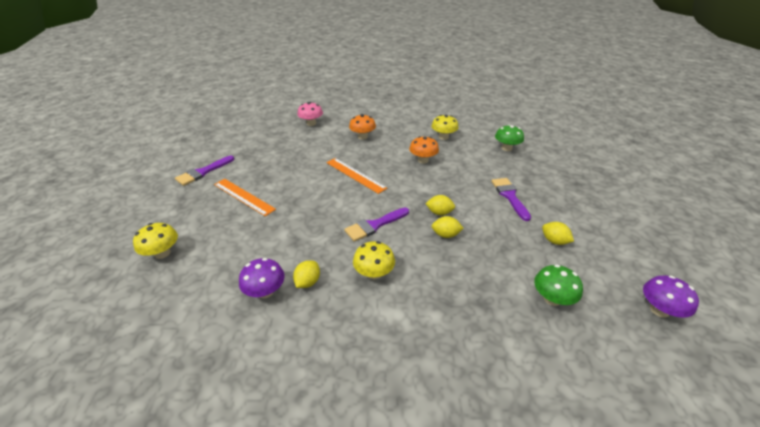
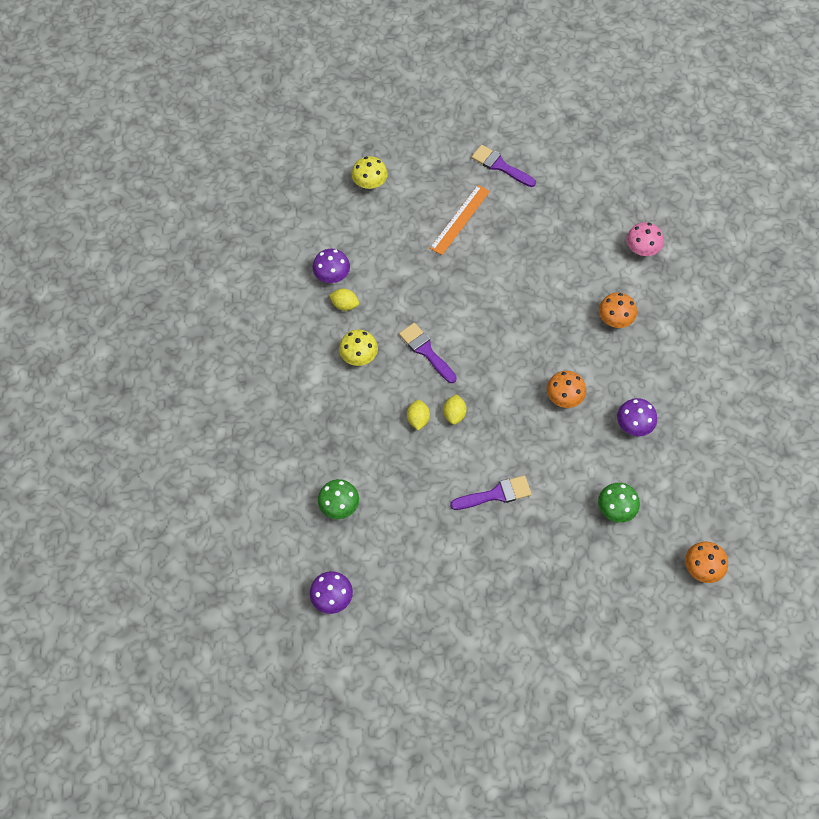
camera: 85 degrees right, 25 degrees up
orange ruler [327,158,387,194] -> none
yellow mushroom [431,115,458,140] -> purple mushroom [617,398,657,436]
yellow lemon [542,222,574,245] -> none
none -> orange mushroom [685,542,728,583]

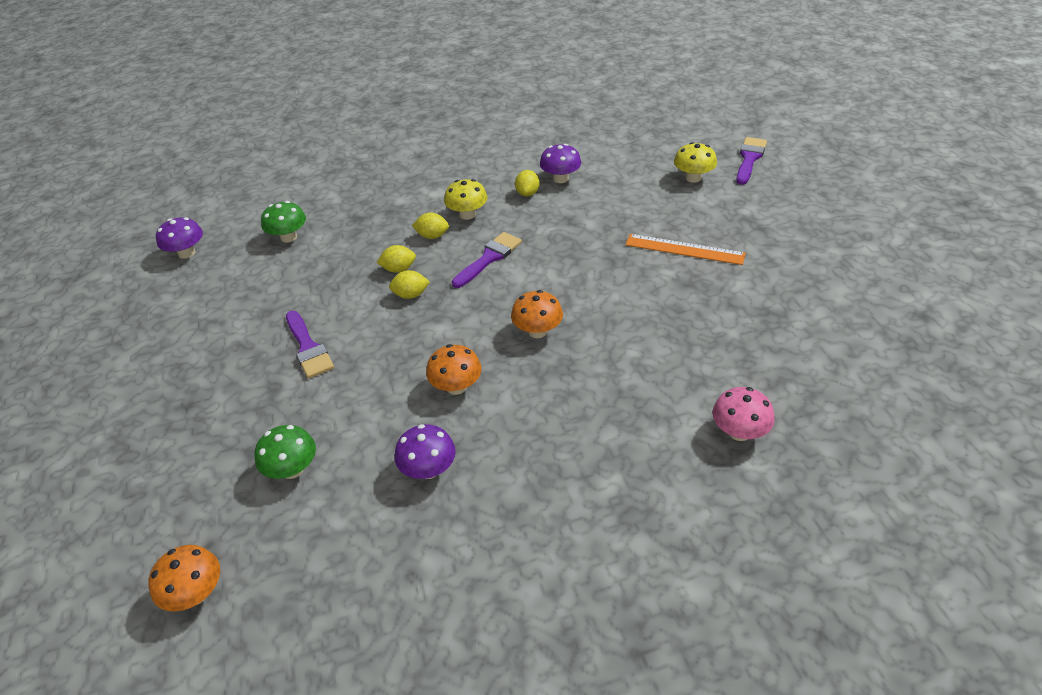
camera: 80 degrees right, 20 degrees down
purple brush [471,145,536,187] -> purple brush moved to [736,137,767,185]
orange mushroom [599,292,637,328] -> orange mushroom moved to [511,290,563,338]
none -> yellow lemon [412,212,449,239]

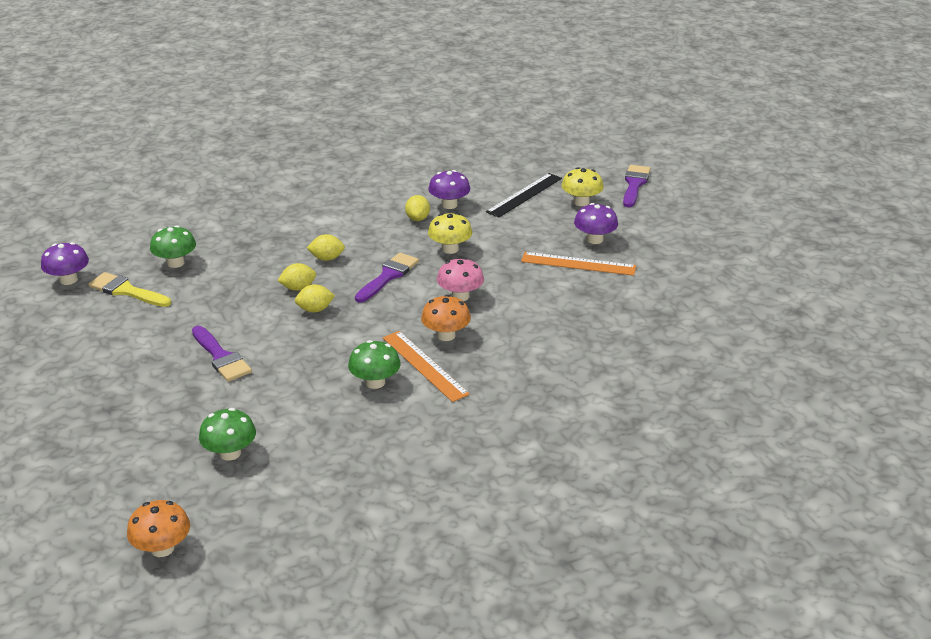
camera: 10 degrees left, 10 degrees down
purple mushroom [395,424,456,479] -> purple mushroom moved to [574,203,618,244]
orange mushroom [426,344,482,395] -> green mushroom [348,340,401,389]
yellow mushroom [444,179,487,220] -> yellow mushroom moved to [428,213,472,254]
pink mushroom [713,387,775,441] -> pink mushroom moved to [437,257,484,301]
none -> yellow brush [88,272,171,307]
none -> orange ruler [383,331,470,402]
none -> black ruler [486,173,562,218]

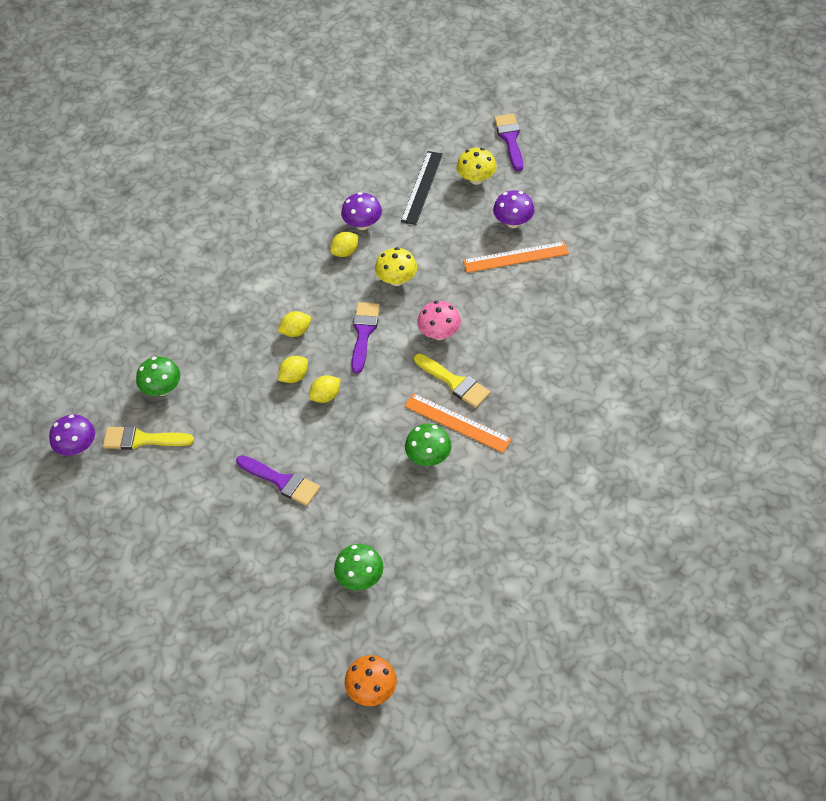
camera: 20 degrees left, 20 degrees up
yellow lemon [405,195,430,221] -> yellow lemon turned 75 degrees clockwise [330,232,358,257]
orange mushroom [421,295,471,341] -> yellow brush [414,353,490,408]

